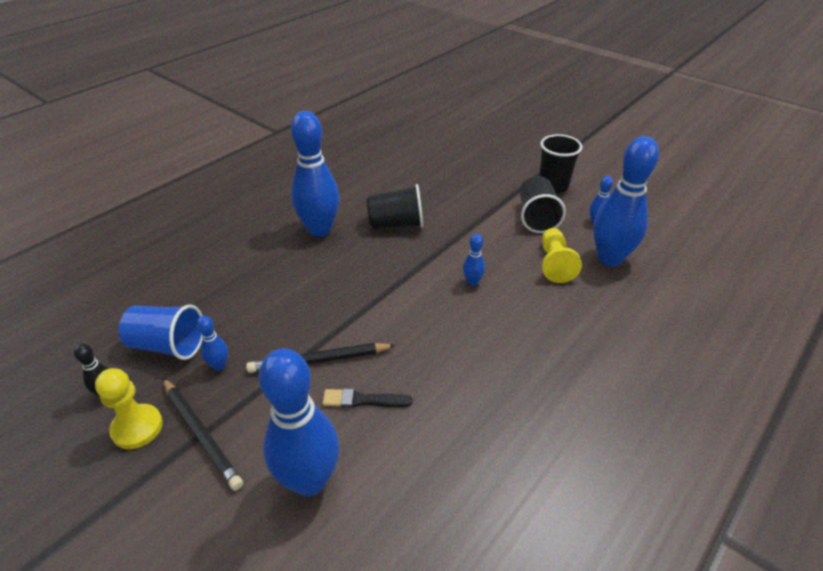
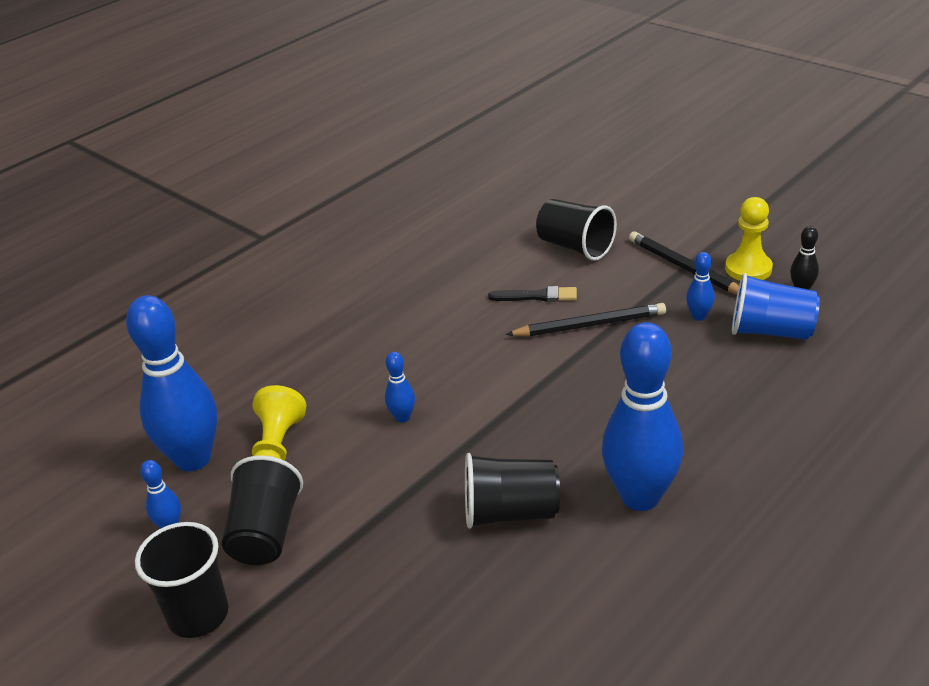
camera: 175 degrees left, 5 degrees down
blue bowling pin [259,348,339,497] -> black cup [536,199,617,261]

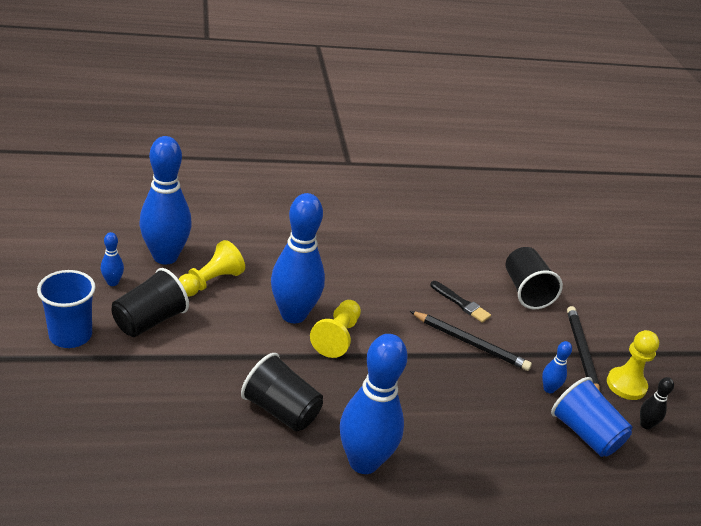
camera: 30 degrees right, 0 degrees up
black cup [135,522,228,638] -> blue cup [37,270,96,348]
blue bowling pin [385,352,415,423] -> blue bowling pin [271,193,325,323], size x2.34
none -> yellow pawn [310,300,361,358]

